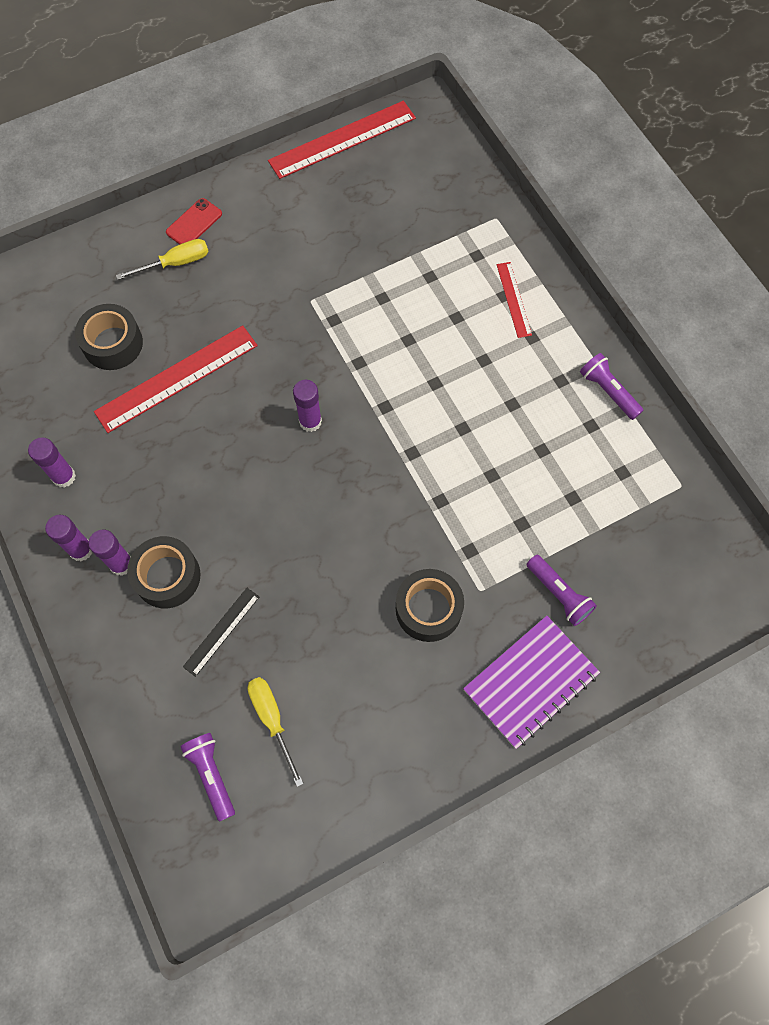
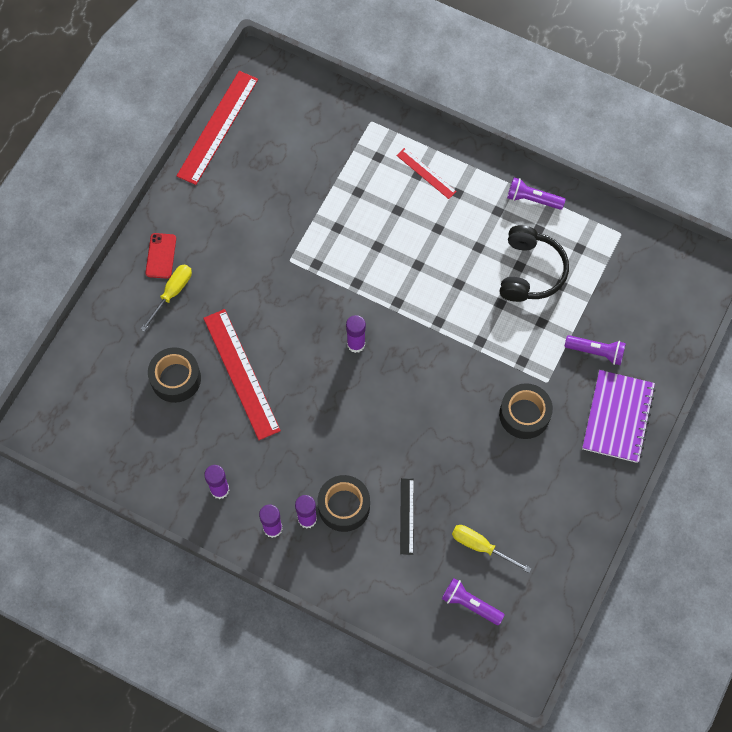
camera: 35 degrees left, 0 degrees up
red ruler [94,325,258,433] -> red ruler turned 45 degrees counterclockwise [203,309,281,440]
none -> black headphones [500,225,569,302]

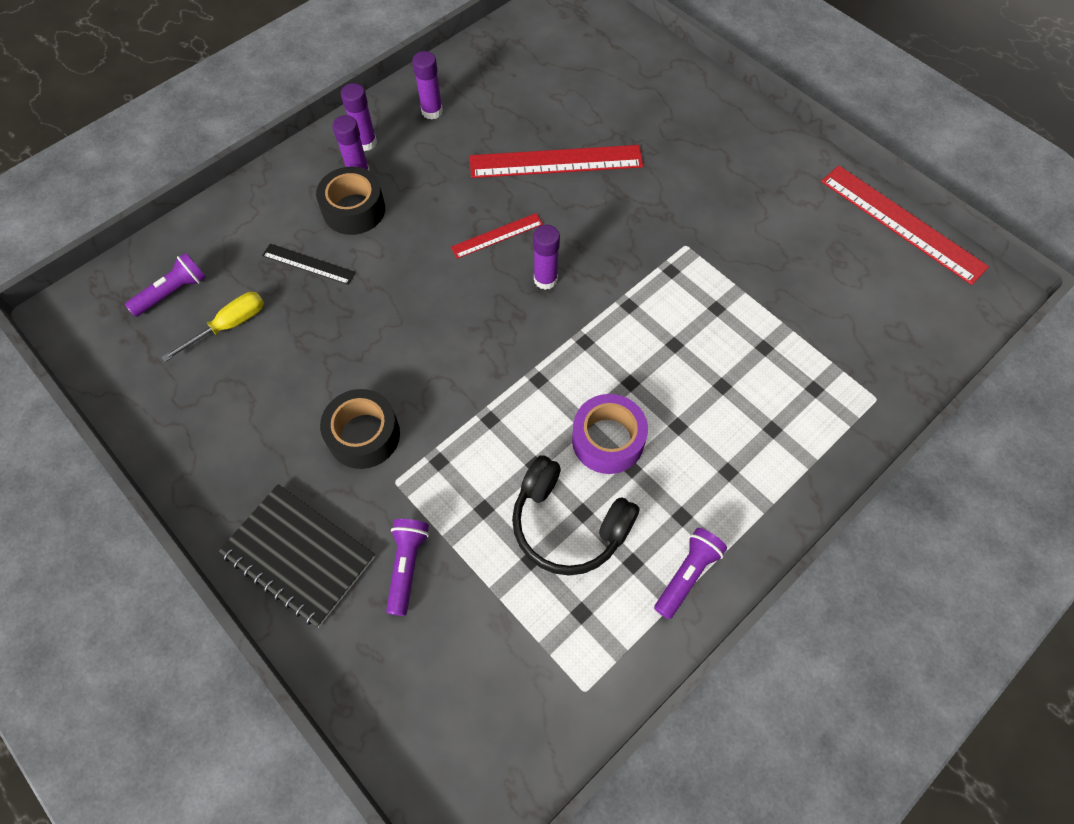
camera: 110 degrees right, 5 degrees down
yellow screwdriver [141,264,192,332] -> none
red phone [145,233,176,278] -> none
black tape [148,347,201,403] -> none
red ruler [396,148,457,199] -> red ruler moved to [451,213,543,259]
purple flashlight [565,335,626,365] -> purple flashlight turned 150 degrees clockwise [386,519,429,616]
purple notebook [582,370,656,463] -> black notebook [218,484,375,627]
none -> purple tape [572,394,648,474]

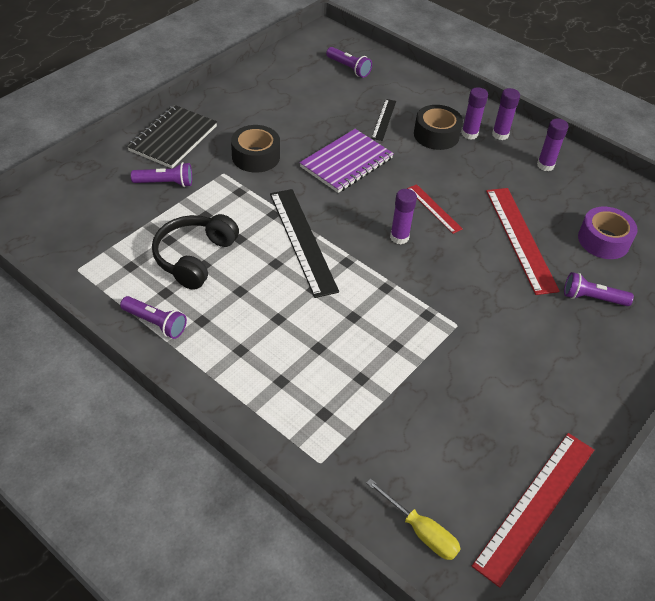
camera: 80 degrees right, 15 degrees down
yellow screwdriver [161,292,264,362] -> yellow screwdriver moved to [366,478,461,560]
purple tape [572,394,648,474] -> purple tape moved to [578,207,638,259]
none -> black ruler [270,189,339,298]
none -> purple notebook [300,129,394,193]
none -> purple flashlight [564,272,634,306]

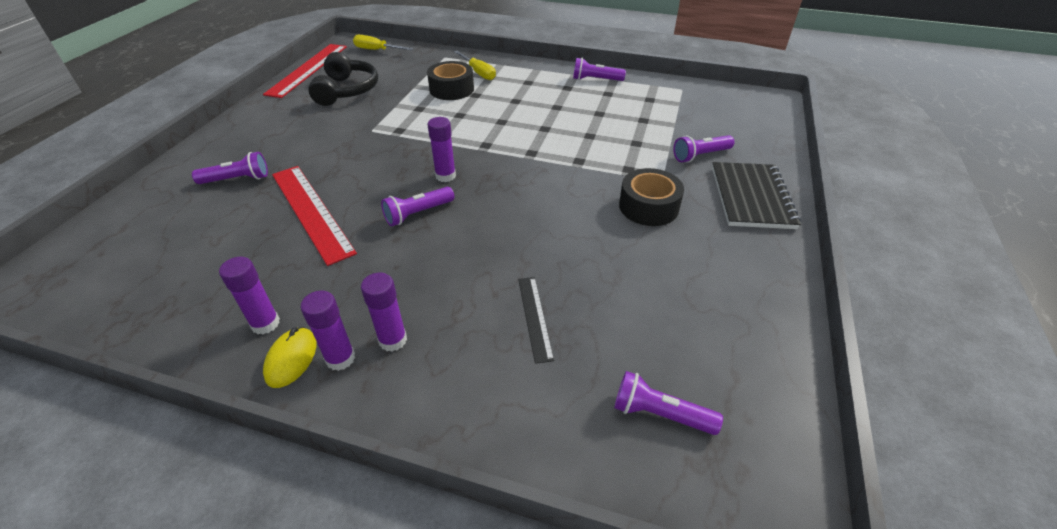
camera: 160 degrees right, 5 degrees down
black headphones [152,214,239,290] -> black headphones moved to [308,52,378,106]
black ruler [270,189,339,298] -> none
purple notebook [300,129,394,193] -> none
red ruler [407,184,463,234] -> purple flashlight [381,187,454,226]
black tape [414,105,463,150] -> black tape moved to [427,61,474,100]
purple tape [578,207,638,259] -> none
none -> yellow mouse [263,327,317,388]
none -> yellow screwdriver [454,51,496,80]

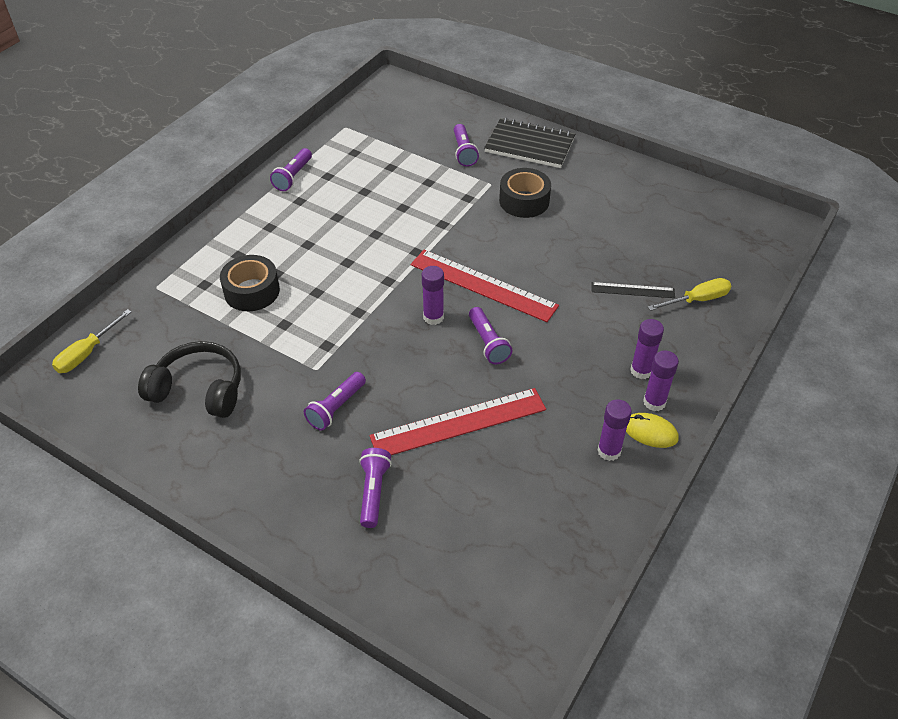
camera: 75 degrees left, 5 degrees up
red ruler [263,44,347,98] -> red ruler moved to [411,250,559,322]
yellow screwdriver [454,51,496,80] -> yellow screwdriver moved to [648,278,731,311]
purple flashlight [614,371,723,435] -> purple flashlight moved to [304,372,366,431]

